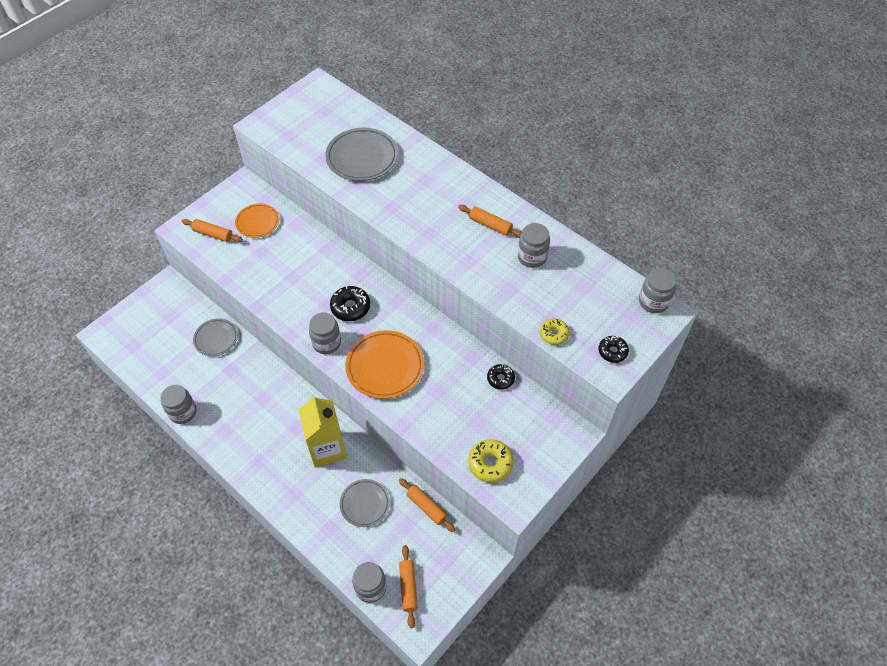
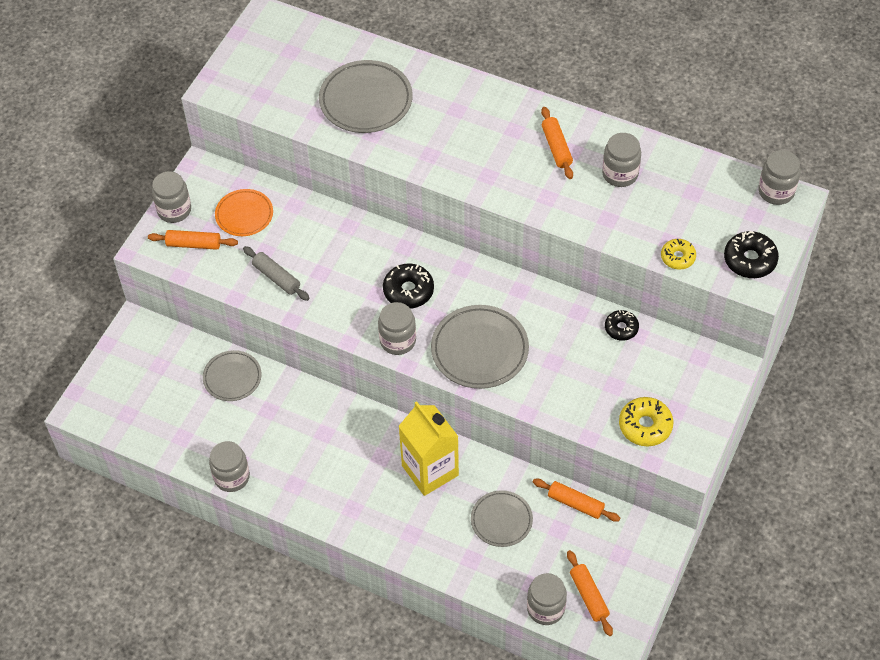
camera: 15 degrees left, 0 degrees up
orange plate [345,330,424,399] -> grey plate [431,305,529,389]
orange rolling pin [458,205,522,238] -> orange rolling pin turned 60 degrees clockwise [541,107,573,179]
black donut [599,336,629,363] -> black donut [724,231,779,278], size x1.52
none -> grey jar [152,171,191,223]
none -> grey rolling pin [243,246,310,301]

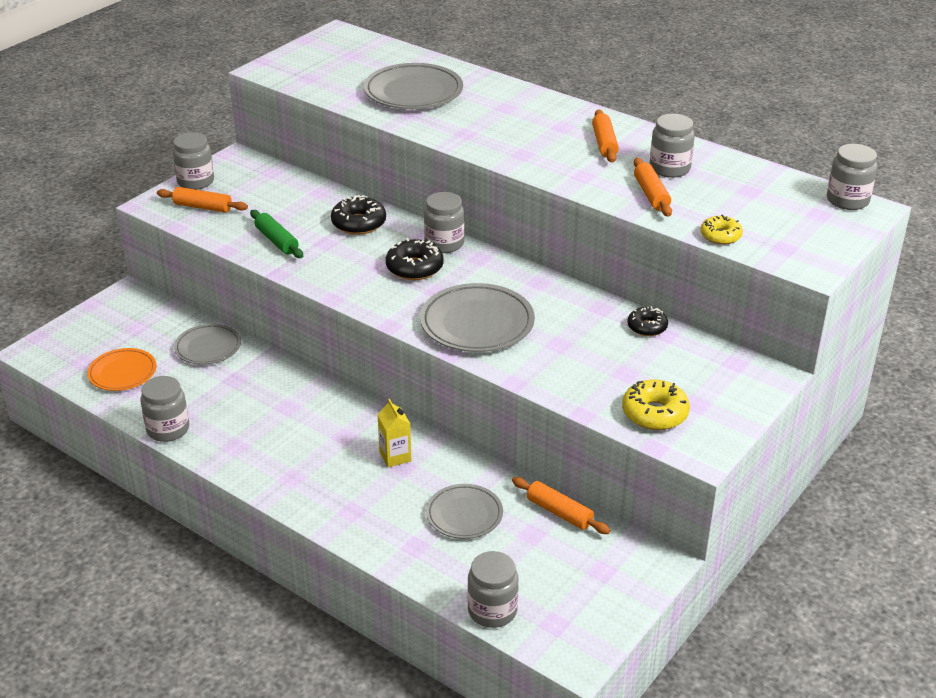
camera: 10 degrees right, 20 degrees down
orange plate [215,189,273,236] -> orange plate moved to [87,348,156,391]
grey rolling pin [243,246,310,301] -> green rolling pin [250,210,303,258]
grey jar [378,302,416,355] -> grey jar moved to [424,192,465,253]
yellow carton [398,401,459,496] -> yellow carton [377,399,412,467], size x0.51
orange rolling pin [567,550,613,636] -> orange rolling pin moved to [634,158,672,217]
black donut [724,231,779,278] -> black donut moved to [331,195,386,235]

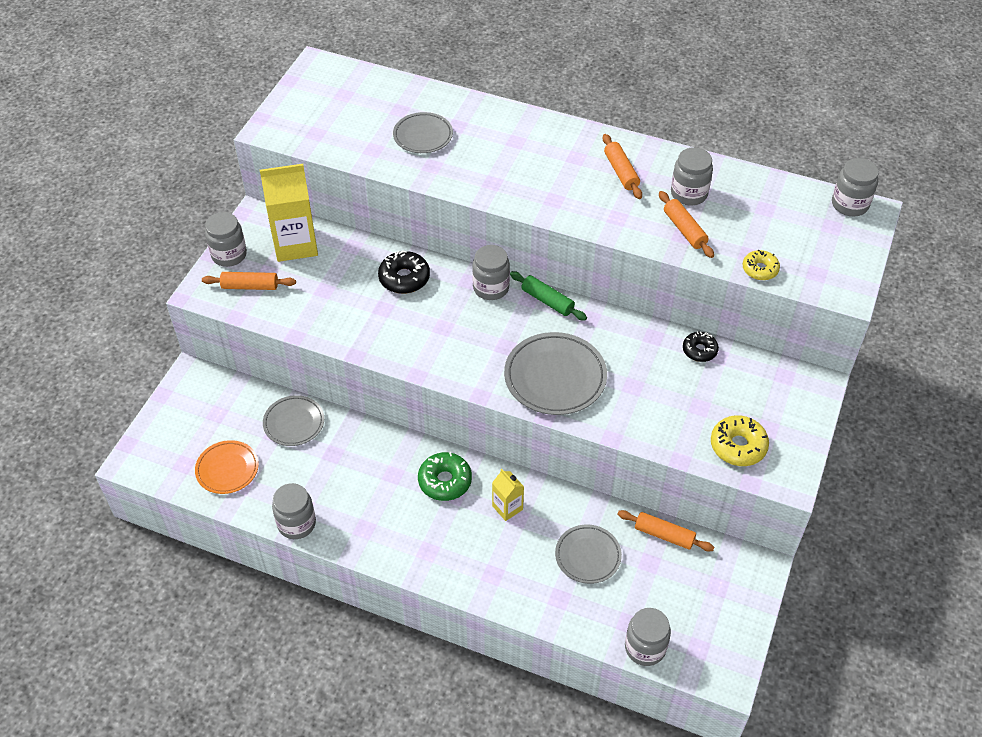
camera: 15 degrees left, 15 degrees up
green rolling pin [250,210,303,258] -> green rolling pin moved to [510,271,587,321]
grey plate [364,63,463,109] -> grey plate [393,112,453,153], size x0.63
black donut [386,238,444,280] -> none
none -> yellow carton [260,164,318,262]
none -> green donut [418,452,472,501]

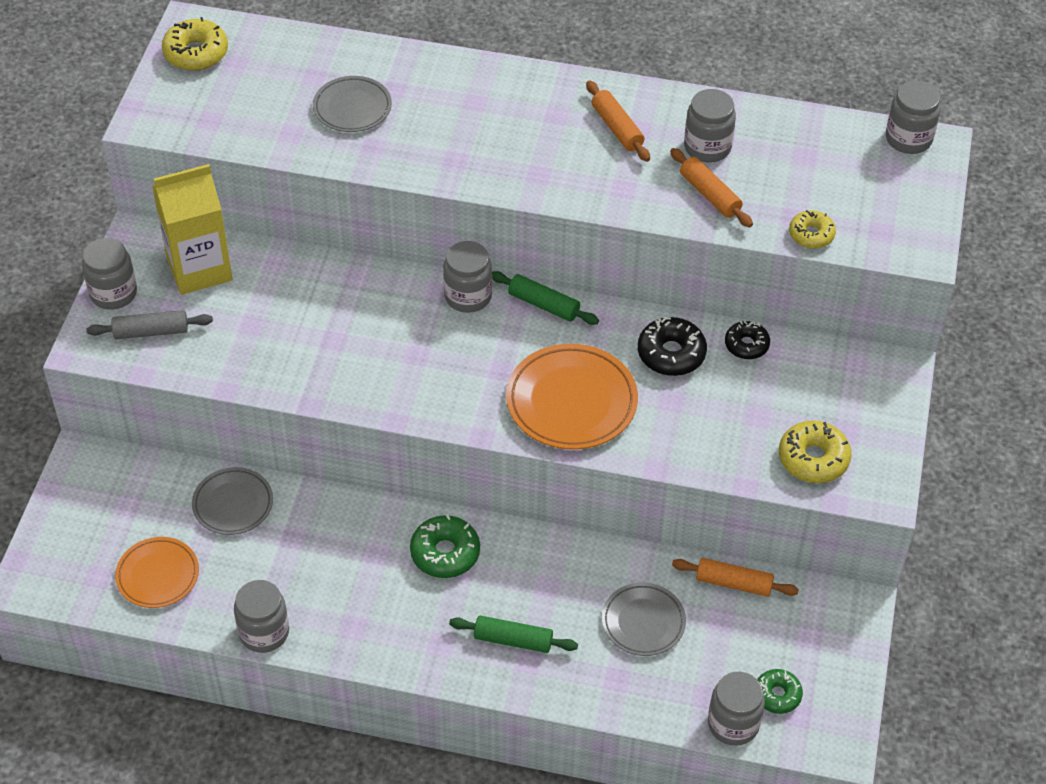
camera: 10 degrees left, 0 degrees up
orange rolling pin [202,272,296,290] -> grey rolling pin [86,310,213,339]
black donut [378,250,430,294] -> black donut moved to [638,317,707,376]
yellow carton [492,469,524,521] -> none
grey plate [504,332,607,415] -> orange plate [506,344,638,450]
none -> yellow donut [162,17,228,71]
none -> green rolling pin [449,616,578,653]
none -> green donut [757,669,803,714]

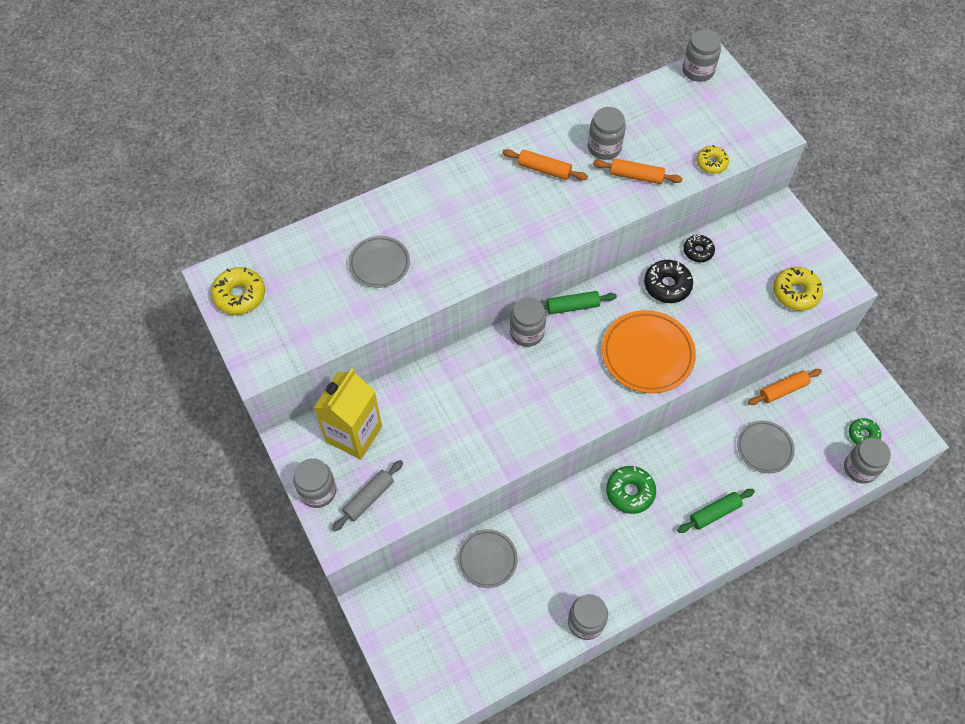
camera: 40 degrees left, 10 degrees up
orange plate [115,537,199,608] -> none

